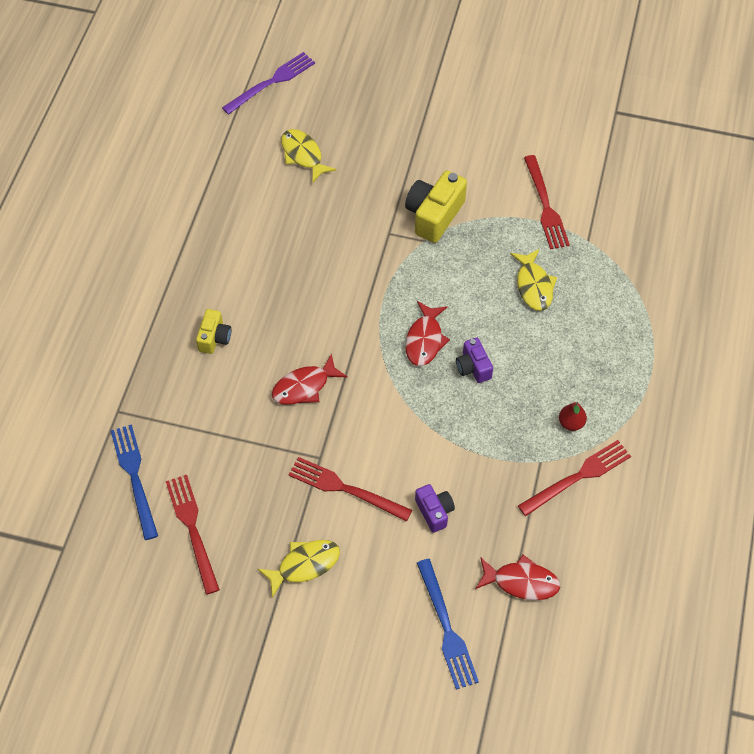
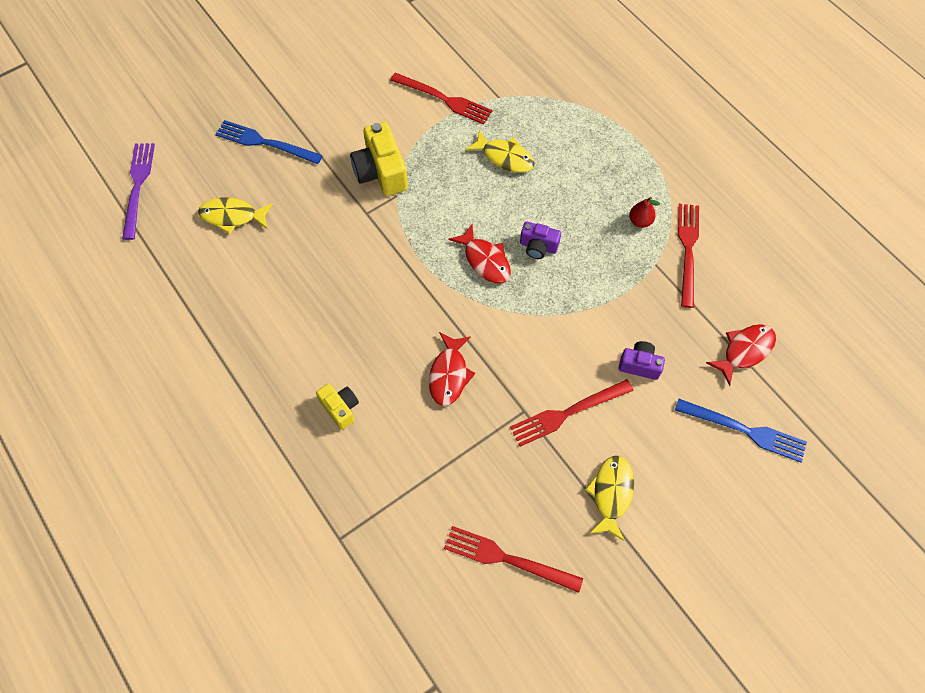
camera: 50 degrees left, 5 degrees up
blue fork [111,424,158,540] -> blue fork moved to [215,120,323,164]

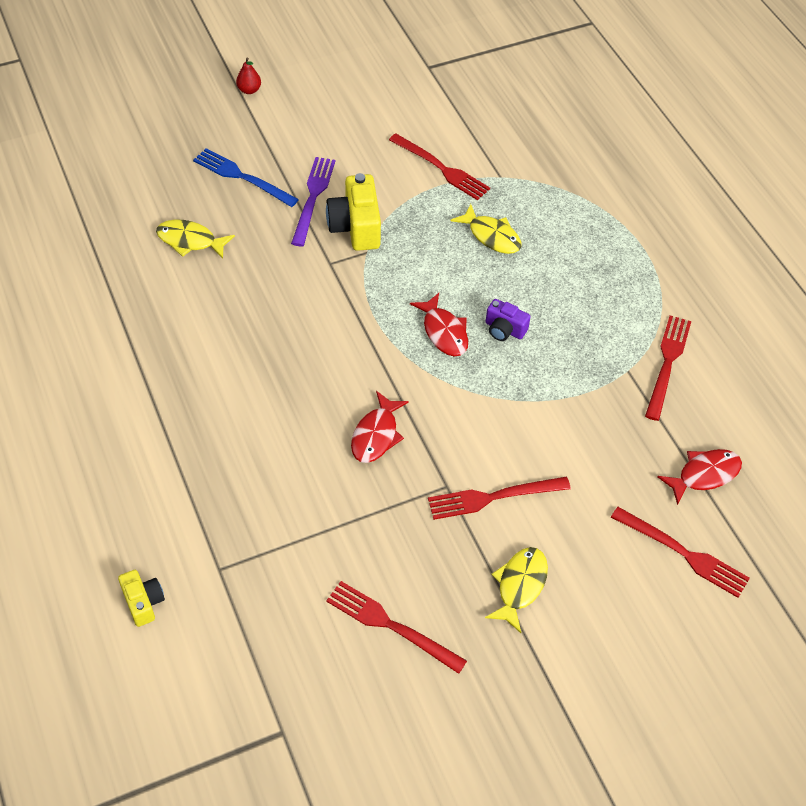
camera: 10 degrees right, 10 degrees down
purple fork [122,143,155,240] -> purple fork moved to [291,157,335,247]
yellow camera [316,383,359,430] -> yellow camera moved to [118,570,165,627]
purple camera [618,341,665,380] -> none
red pear [629,197,660,228] -> red pear moved to [236,57,261,94]
blue fork [675,399,807,462] -> red fork [611,507,750,598]

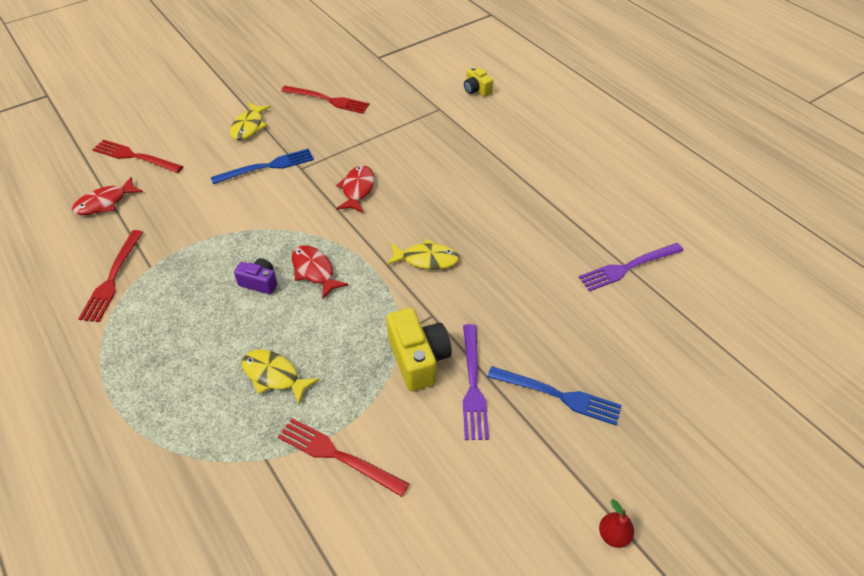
camera: 170 degrees right, 5 degrees down
yellow fish [156,220,235,259] -> yellow fish moved to [386,239,459,270]
red fork [428,477,571,520] -> blue fork [211,149,314,184]
none -> purple fork [579,243,684,291]

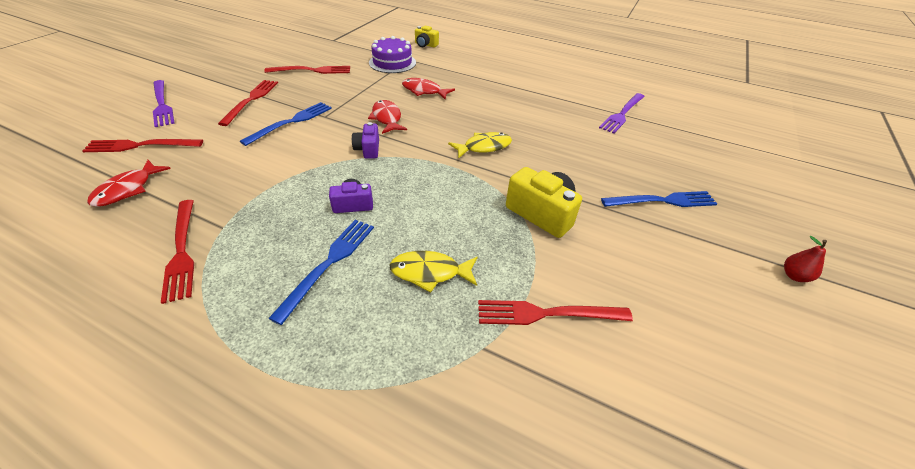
camera: 30 degrees left, 5 degrees down
yellow fish [230,103,271,140] -> red fork [218,80,278,126]
red fish [292,245,348,299] -> red fish moved to [402,78,455,100]
purple fork [463,324,489,440] -> purple fork moved to [153,80,175,127]
none -> blue fork [268,220,374,325]
none -> purple camera [352,122,379,159]
none -> purple cake [369,36,416,73]

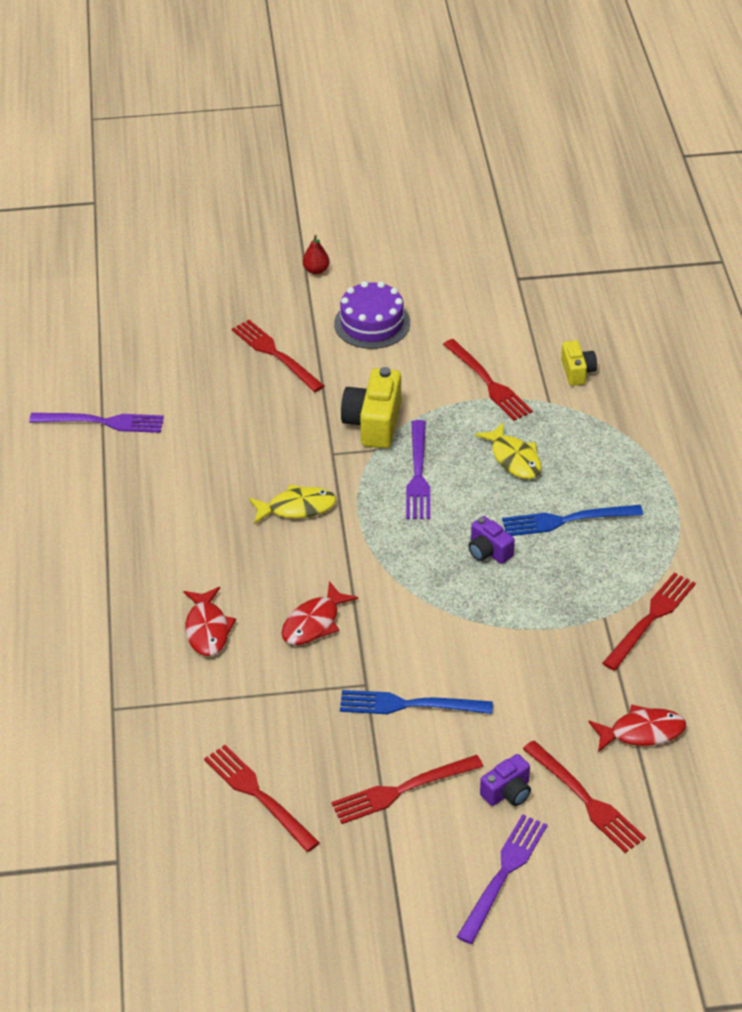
camera: 120 degrees left, 0 degrees up
purple camera [352,122,379,159] -> purple camera moved to [480,754,531,806]
purple cake [369,36,416,73] -> purple cake moved to [334,281,410,349]
yellow camera [415,26,439,47] -> yellow camera moved to [561,340,597,386]
yellow fish [448,132,512,159] -> yellow fish turned 135 degrees clockwise [249,484,336,524]
blue fork [601,191,717,207] -> red fork [232,320,324,392]
none -> purple fork [406,420,430,519]

